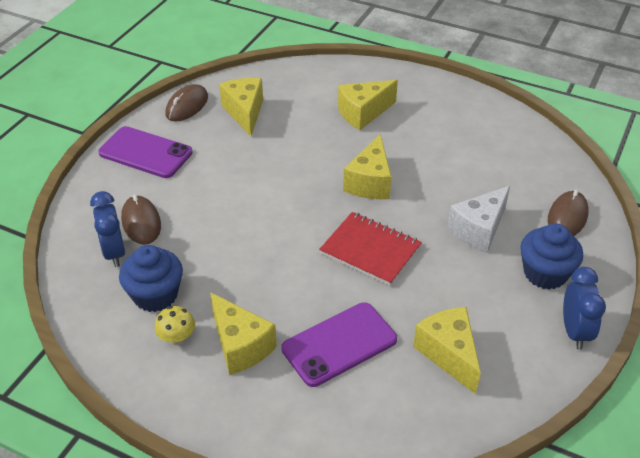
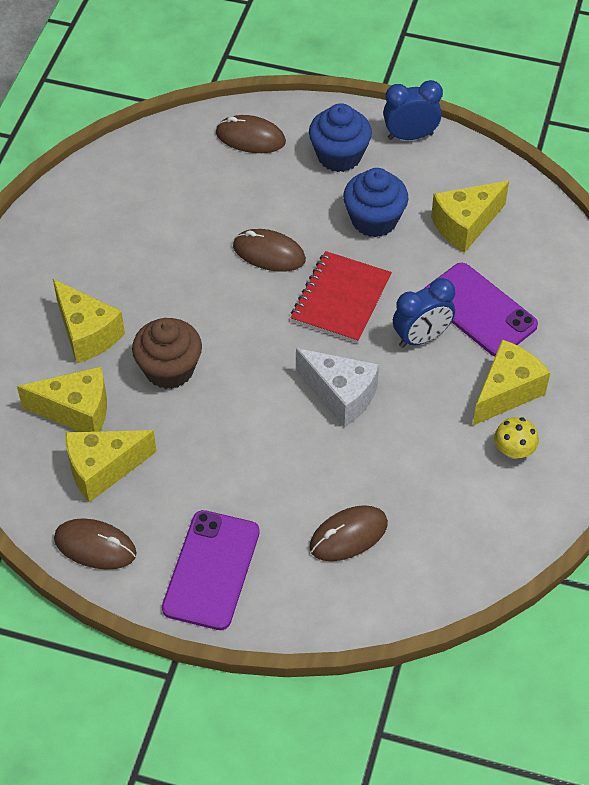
camera: 100 degrees left, 10 degrees up
blue clock [90,191,125,267] -> blue clock moved to [393,278,455,348]
blue cupcake [119,245,183,312] -> blue cupcake moved to [343,168,408,237]
yellow cheese [343,134,392,199] -> yellow cheese moved to [17,367,107,432]
white cheese [447,186,510,253] -> white cheese moved to [296,348,379,428]
none -> brown cupcake [132,318,202,389]
none -> brown mouse [233,229,306,272]

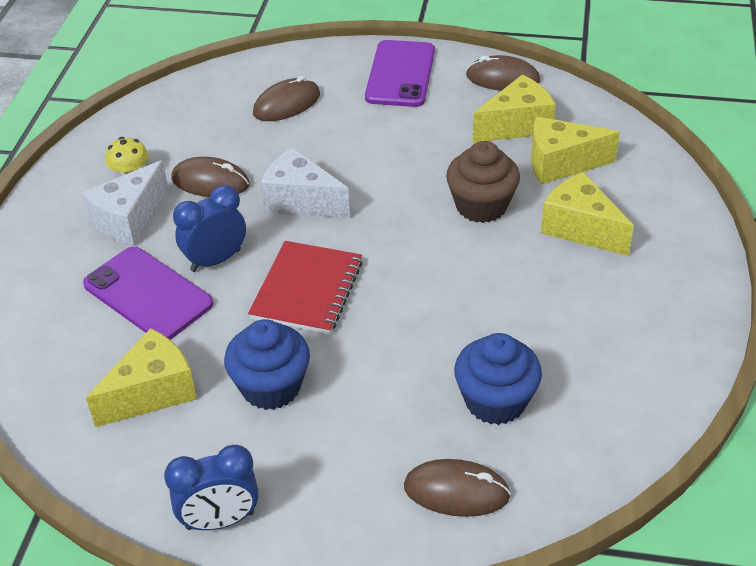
camera: 175 degrees right, 10 degrees down
brown mouse [233,229,306,272] -> brown mouse moved to [171,157,250,197]
blue cupcake [309,103,372,172] -> blue cupcake moved to [454,333,542,425]
yellow cheese [473,339,550,425] -> white cheese [82,160,169,247]

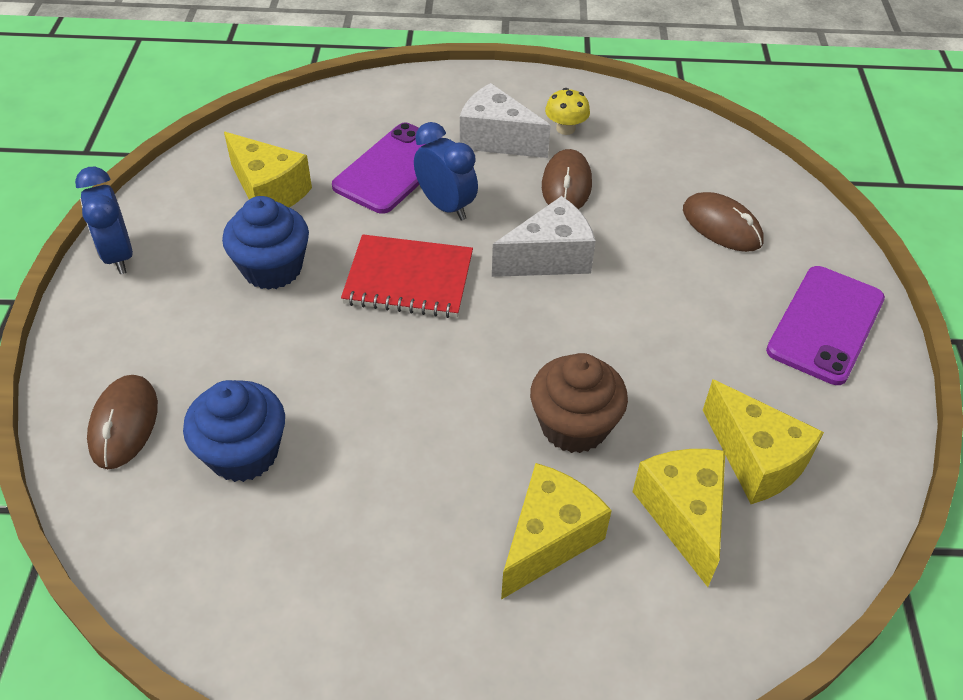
camera: 80 degrees right, 5 degrees up
white cheese [260,147,350,218] -> white cheese turned 45 degrees clockwise [492,196,596,277]
purple phone [365,40,435,107] -> purple phone turned 60 degrees counterclockwise [766,266,885,385]
brown mouse [466,55,540,91] -> none

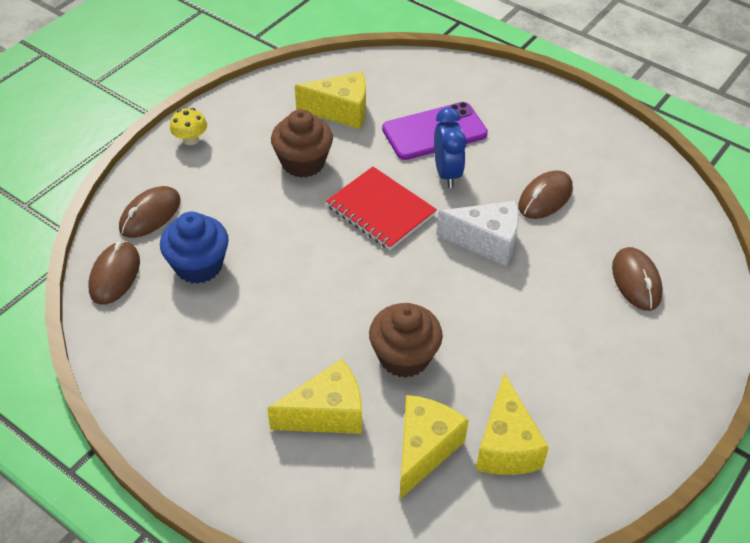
camera: 35 degrees right, 0 degrees up
blue clock [75,167,133,274] -> none
blue cupcake [222,196,309,290] -> brown cupcake [271,109,333,178]
yellow cheese [224,132,312,208] -> yellow cheese turned 75 degrees counterclockwise [295,72,366,129]
white cheese [460,83,551,158] -> none
yellow mushroom [545,88,590,135] -> yellow mushroom moved to [170,108,207,145]
purple phone [766,266,885,385] -> none
none -> brown mouse [88,241,140,305]

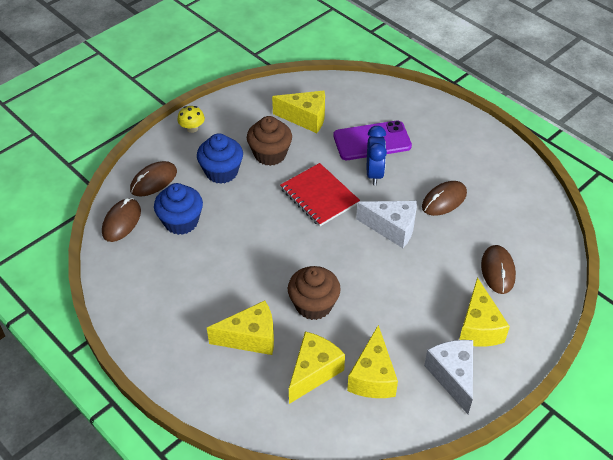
camera: 10 degrees right, 0 degrees up
none -> blue cupcake [197,133,243,184]
none -> white cheese [424,340,473,414]
none -> yellow cheese [459,277,510,347]

